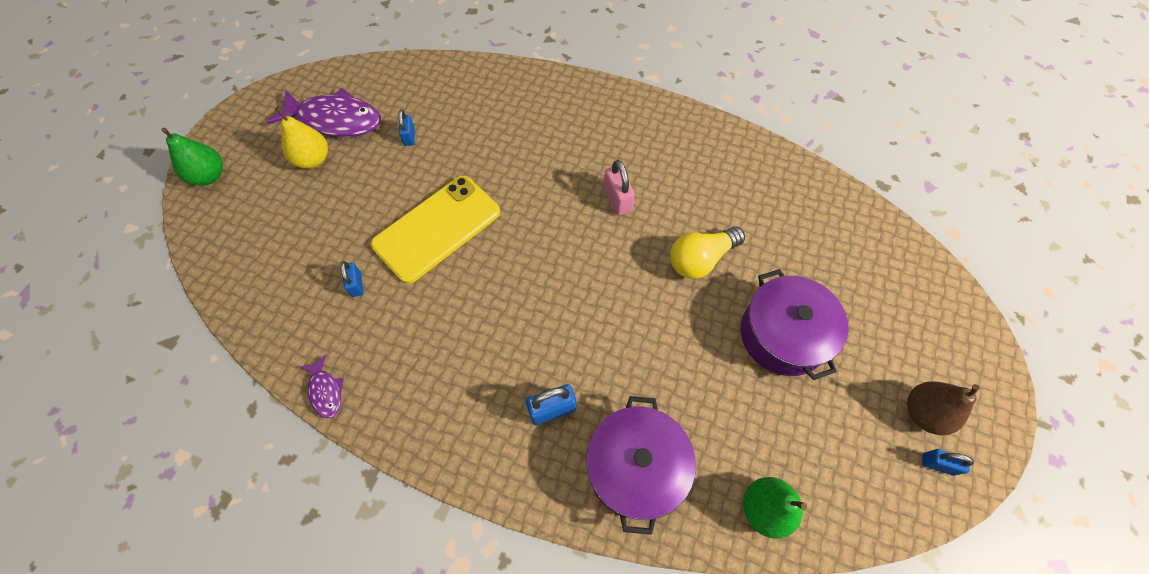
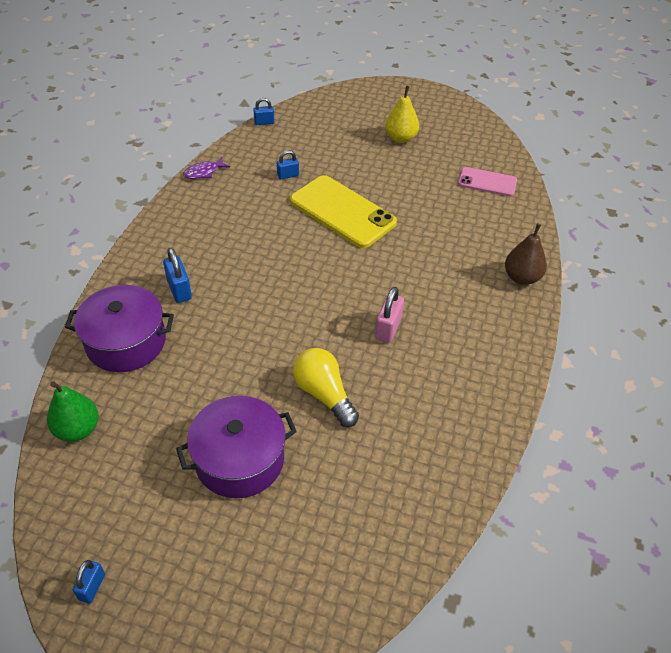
camera: 85 degrees right, 15 degrees down
green pear [161,128,223,186] -> none
purple fish [266,88,381,137] -> none
blue padlock [398,110,415,146] -> blue padlock moved to [253,98,275,125]
pink padlock [604,160,635,216] -> pink padlock turned 45 degrees counterclockwise [375,287,404,343]
brown pear [907,381,980,435] -> brown pear moved to [505,224,547,285]
none -> pink phone [458,167,517,196]

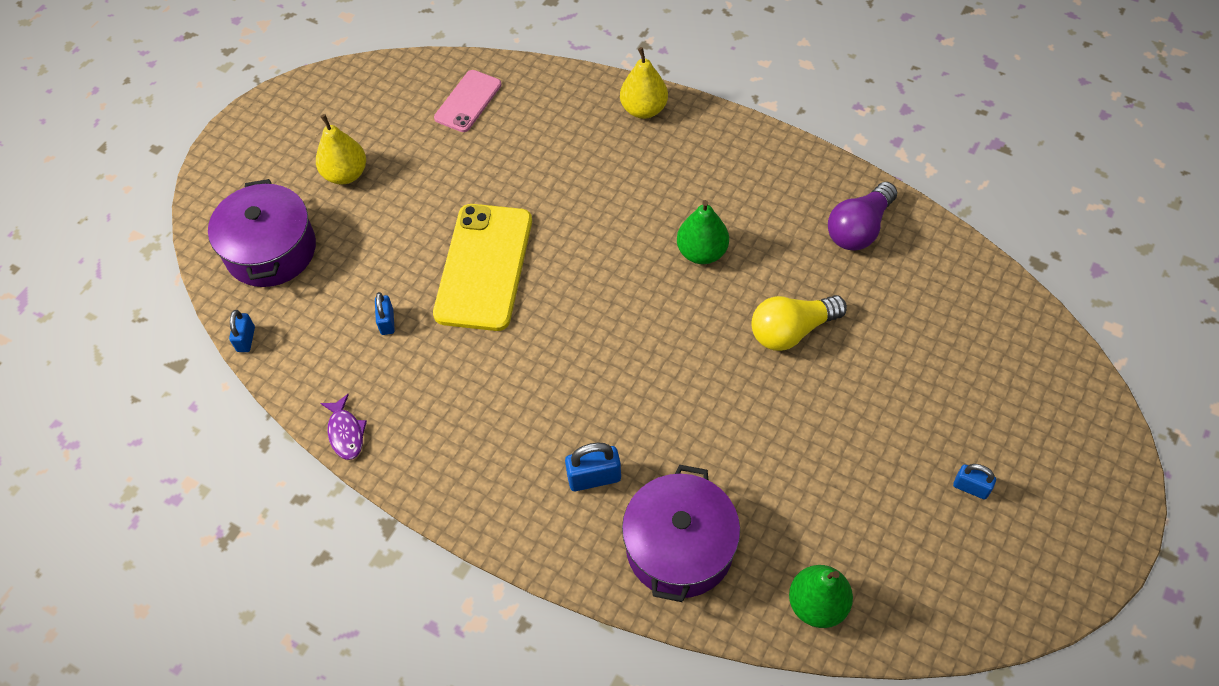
camera: 75 degrees left, 10 degrees up
blue padlock [73,560,105,603] -> blue padlock moved to [953,464,996,499]
purple pot [176,396,297,498] -> purple pot moved to [208,179,316,287]
yellow phone [290,175,397,248] -> yellow phone turned 45 degrees counterclockwise [433,204,532,331]
pink padlock [375,287,404,343] -> green pear [677,200,729,264]
brown pear [505,224,547,285] -> yellow pear [620,47,668,119]
none -> purple light bulb [828,182,897,251]

